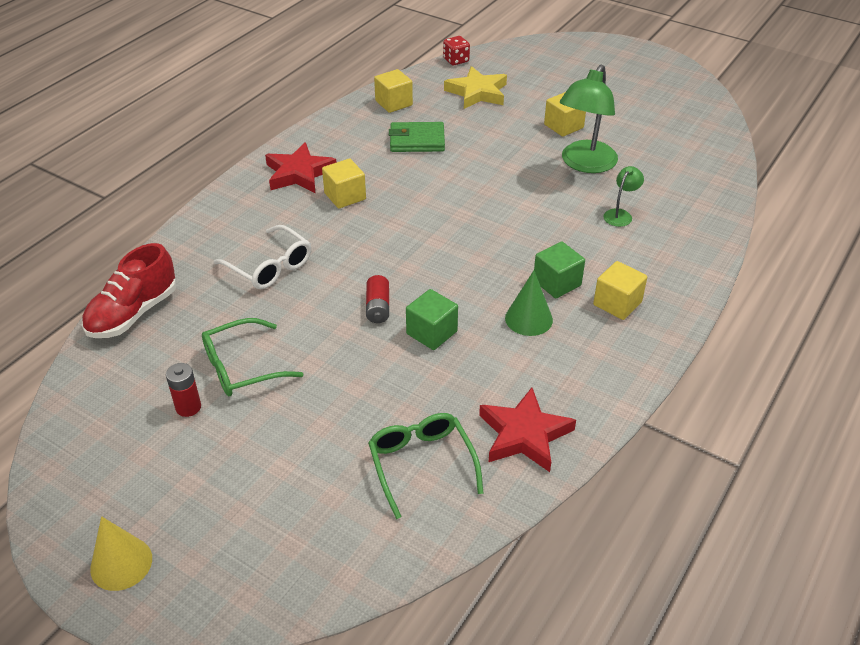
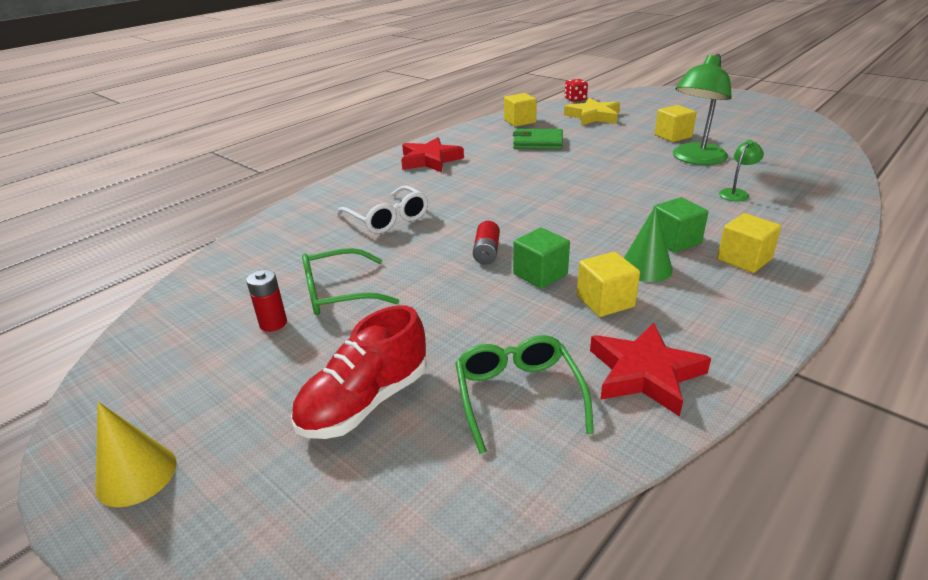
camera: 10 degrees right, 10 degrees down
red shoe [82,243,176,338] -> red shoe moved to [291,305,427,439]
yellow cube [322,158,366,209] -> yellow cube moved to [577,252,640,317]

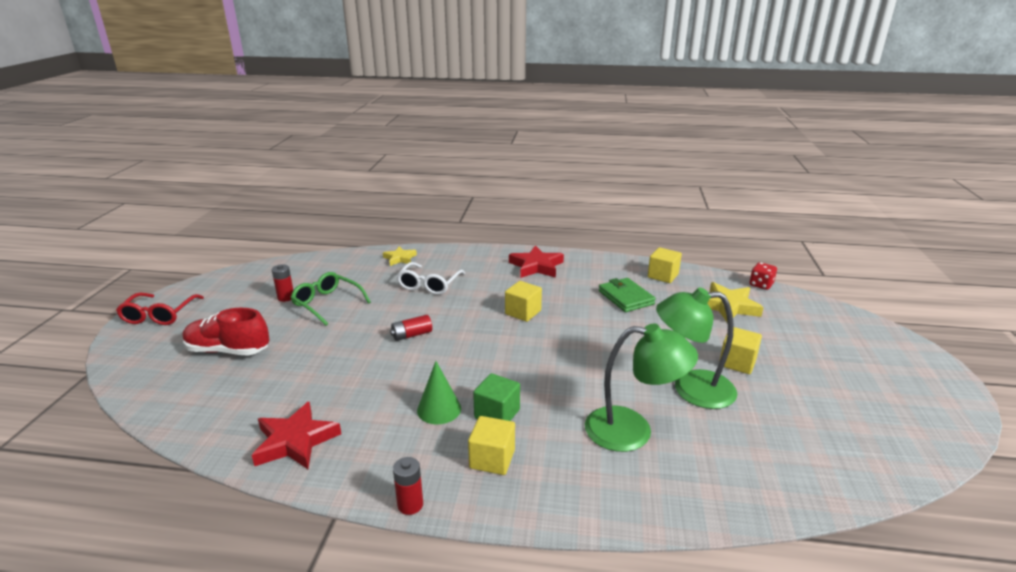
camera: 55 degrees right, 5 degrees down
yellow cone [95,402,177,507] -> red glasses [116,293,204,325]
green glasses [456,335,594,454] -> none
green cube [513,228,570,289] -> none
yellow cube [577,252,640,317] -> yellow cube moved to [505,281,542,322]
green lamp [719,140,764,201] -> green lamp [585,324,698,452], size x2.12
none -> yellow star [383,246,417,266]
none -> red battery [393,457,423,515]

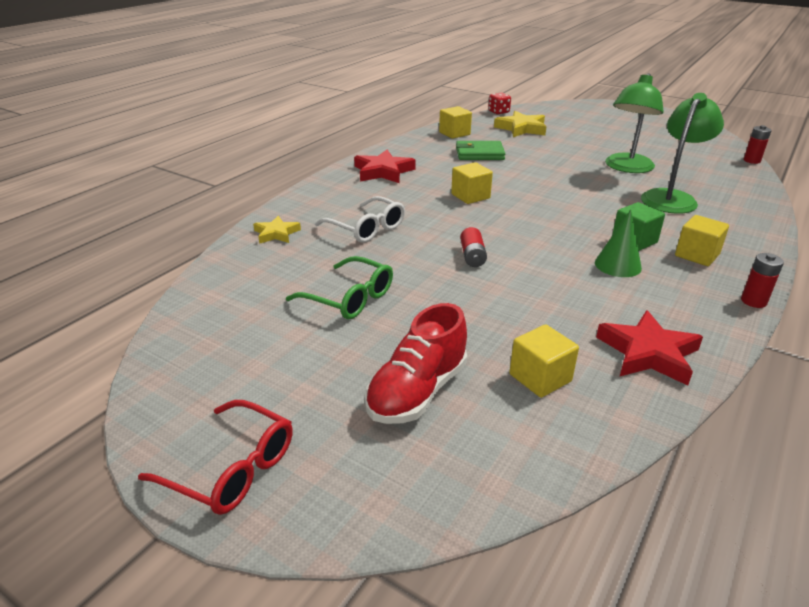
camera: 65 degrees left, 5 degrees up
red battery [272,264,294,302] -> red battery moved to [744,125,771,164]
green glasses [290,272,371,326] -> green glasses turned 120 degrees counterclockwise [286,256,393,319]
yellow cube [719,327,762,374] -> yellow cube moved to [509,324,579,398]

